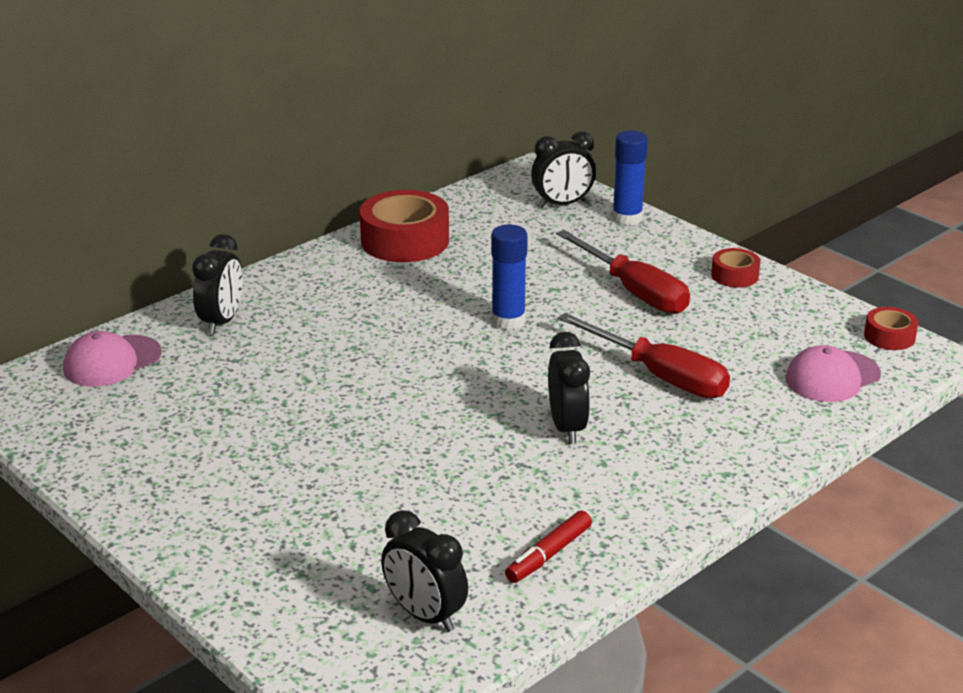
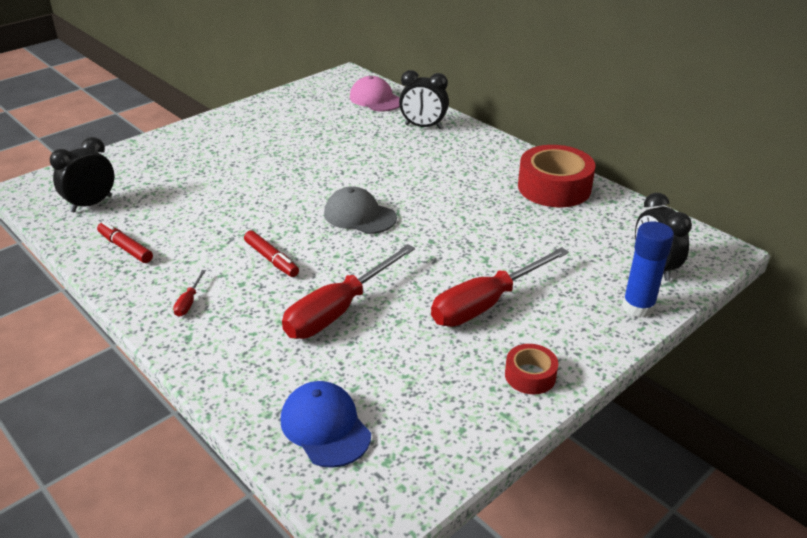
camera: 90 degrees right, 5 degrees up
blue glue stick [491,224,528,330] -> none
black clock [548,331,590,444] -> red marker [244,231,299,277]
pink cap [785,345,881,402] -> blue cap [281,381,371,468]
red tape [864,307,918,350] -> none
none -> red screwdriver [173,270,206,317]
none -> grey cap [324,186,397,234]

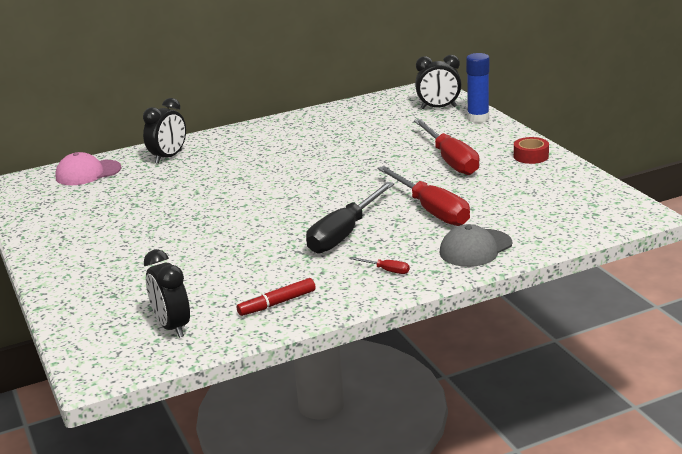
camera: 70 degrees left, 10 degrees down
red marker [244,231,299,277] -> black screwdriver [306,182,394,254]
blue cap [281,381,371,468] -> none
grey cap [324,186,397,234] -> grey cap moved to [439,224,512,267]
red tape [518,145,595,207] -> none

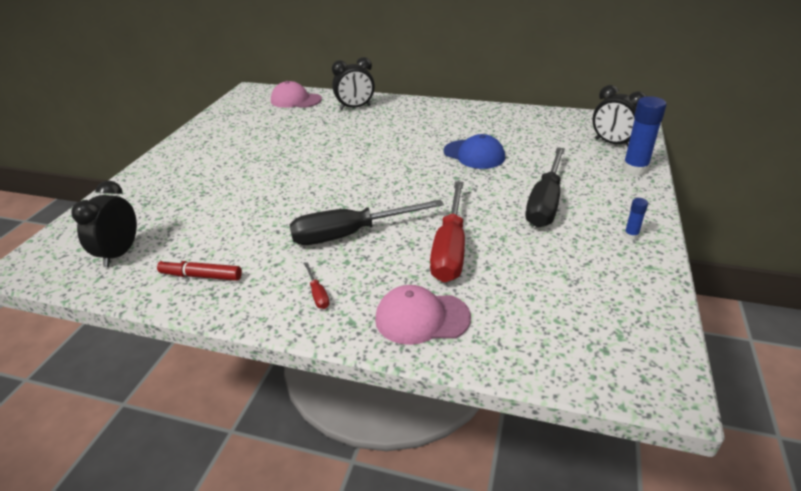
camera: 40 degrees right, 10 degrees up
red screwdriver [414,119,479,175] -> black screwdriver [525,147,565,228]
grey cap [439,224,512,267] -> pink cap [375,285,471,345]
red tape [514,137,549,164] -> blue glue stick [624,198,648,240]
none -> blue cap [444,134,505,169]

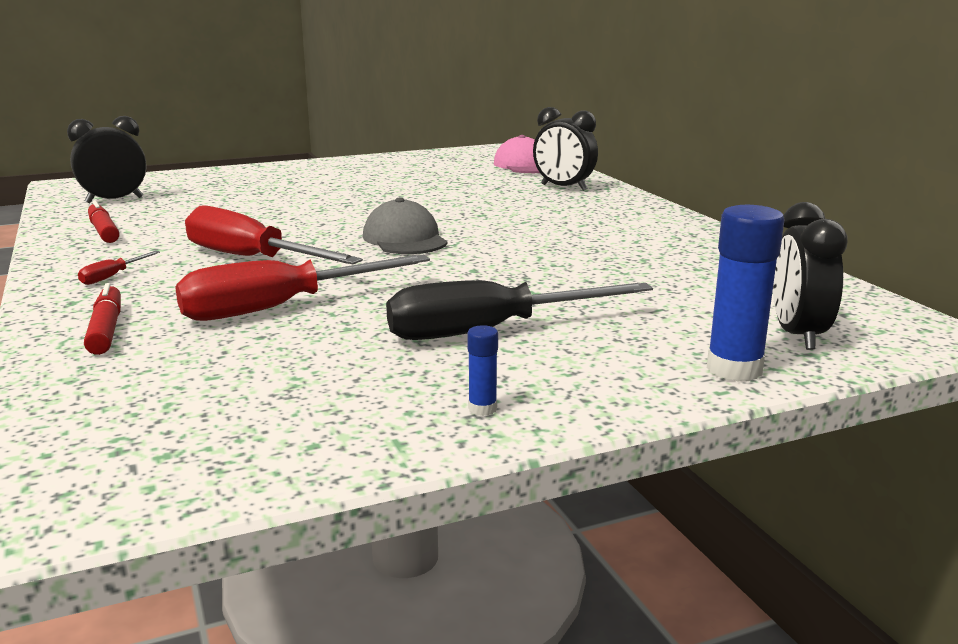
camera: 50 degrees right, 15 degrees down
black screwdriver [290,199,444,245] -> red screwdriver [185,205,363,264]
pink cap [375,285,471,345] -> red marker [84,283,121,355]
blue cap [444,134,505,169] -> none
none -> grey cap [363,198,447,254]

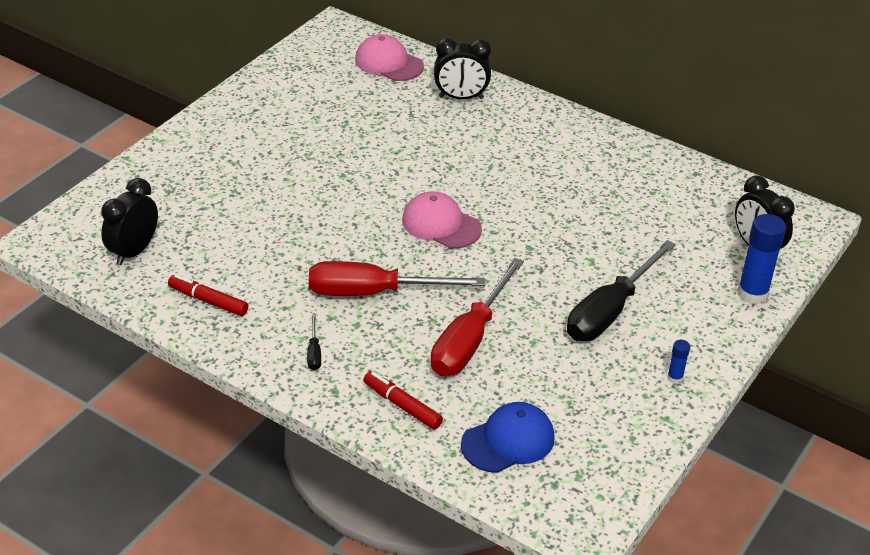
camera: 35 degrees left, 20 degrees up
red screwdriver [78,251,160,285] -> black screwdriver [307,315,321,370]
grey cap [363,198,447,254] -> pink cap [402,191,482,248]
none -> blue cap [461,402,555,473]

